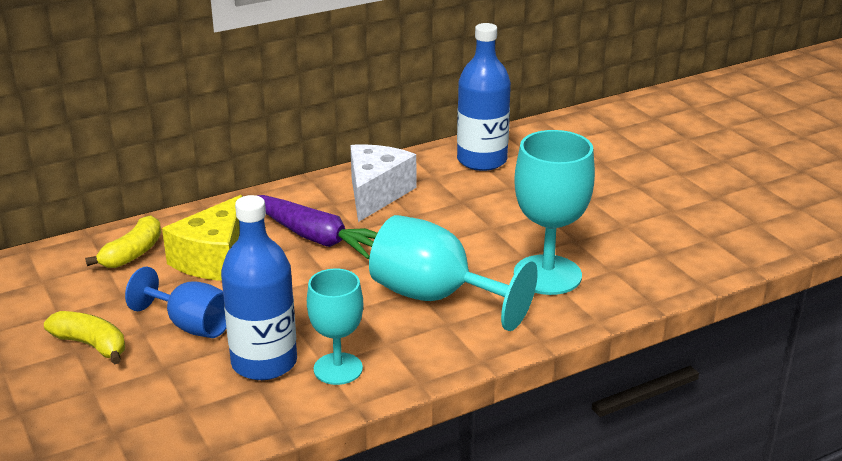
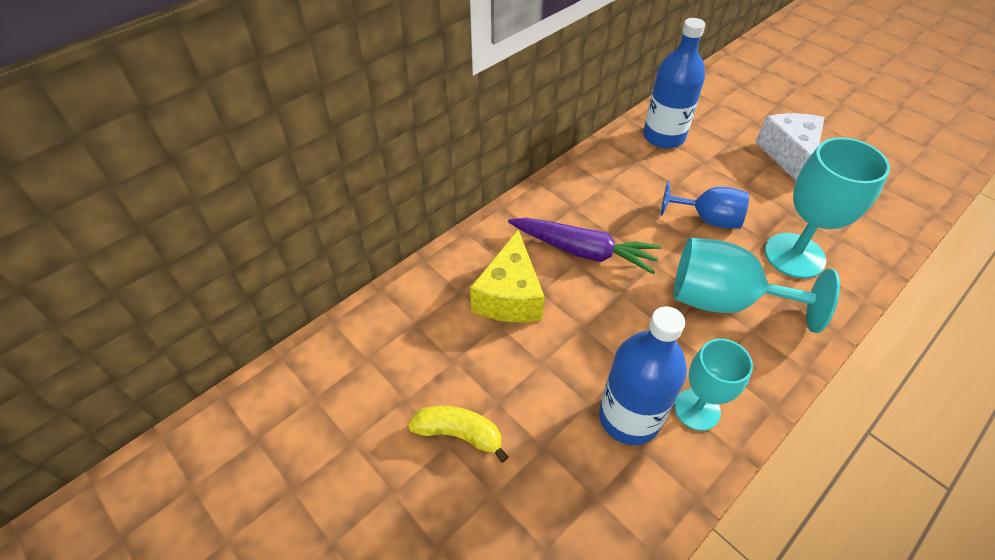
camera: 15 degrees left, 20 degrees up
yellow banana [85,215,161,268] -> none
blue goblet [125,267,226,338] -> blue goblet moved to [660,180,749,229]
white cheese [350,144,416,222] -> white cheese moved to [755,113,825,181]

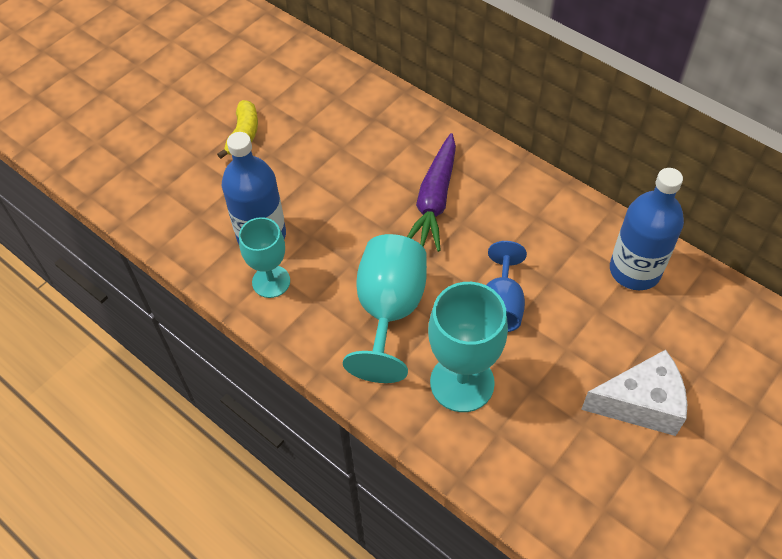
camera: 85 degrees right, 5 degrees up
yellow cheese [470,230,545,322] -> none

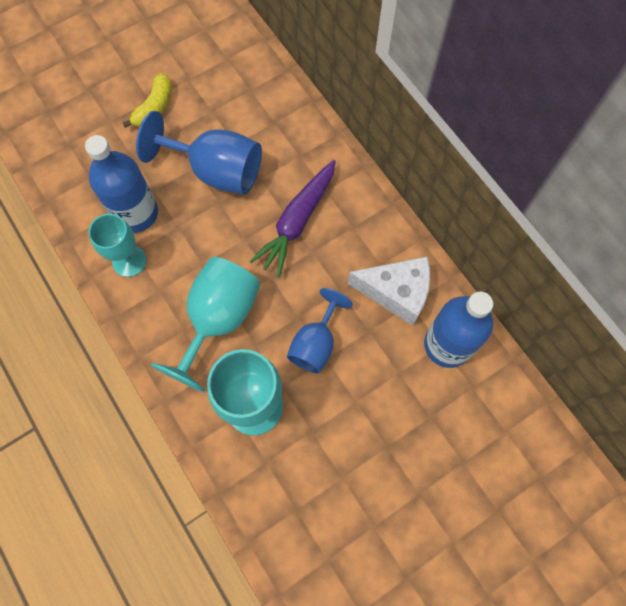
camera: 15 degrees right, 15 degrees up
white cheese [581,350,687,436] -> white cheese moved to [348,256,430,326]
none -> blue goblet [136,111,262,195]

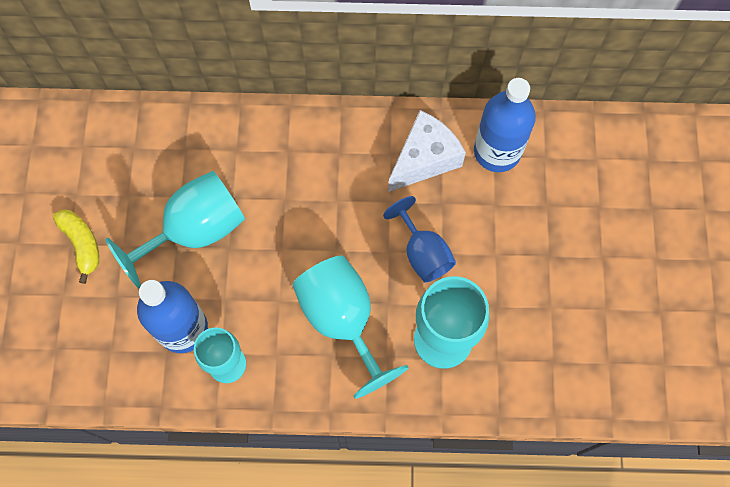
camera: 55 degrees left, 0 degrees up
blue goblet [136,111,262,195] -> turquoise goblet [105,171,245,288]
purple carrot [250,160,336,277] -> none

